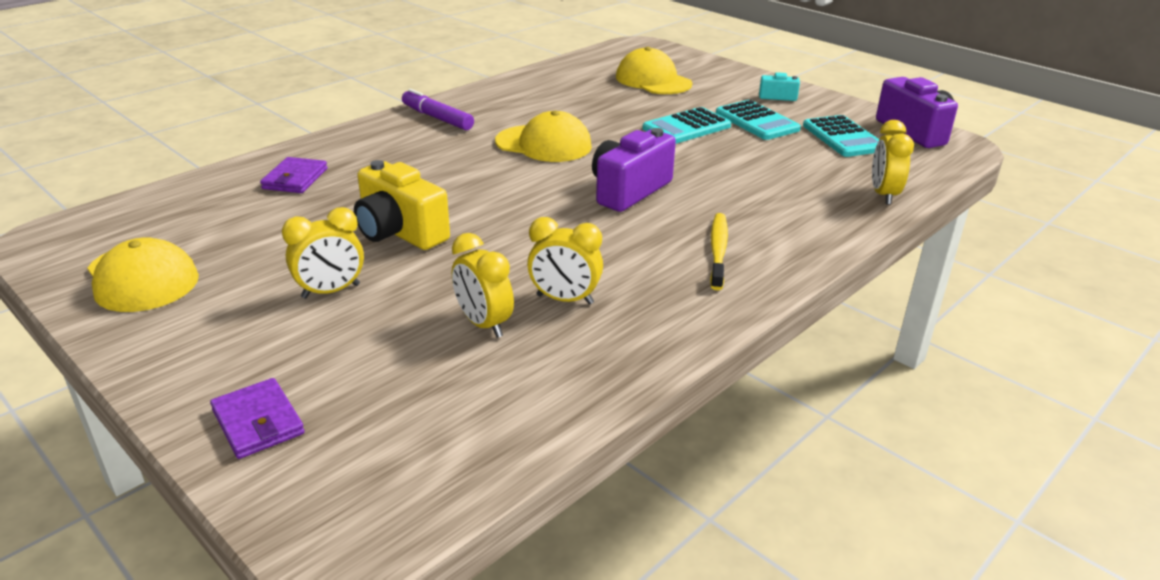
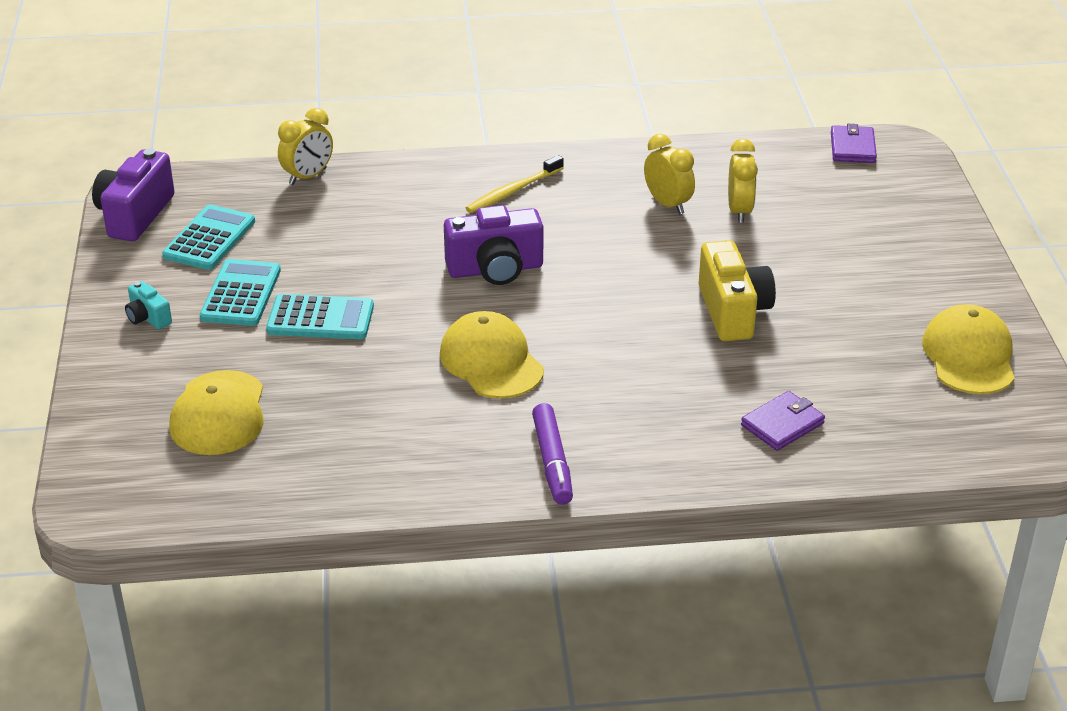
camera: 140 degrees left, 5 degrees up
purple wallet [210,378,305,459] -> purple wallet moved to [831,124,877,163]
yellow clock [282,207,364,299] -> none

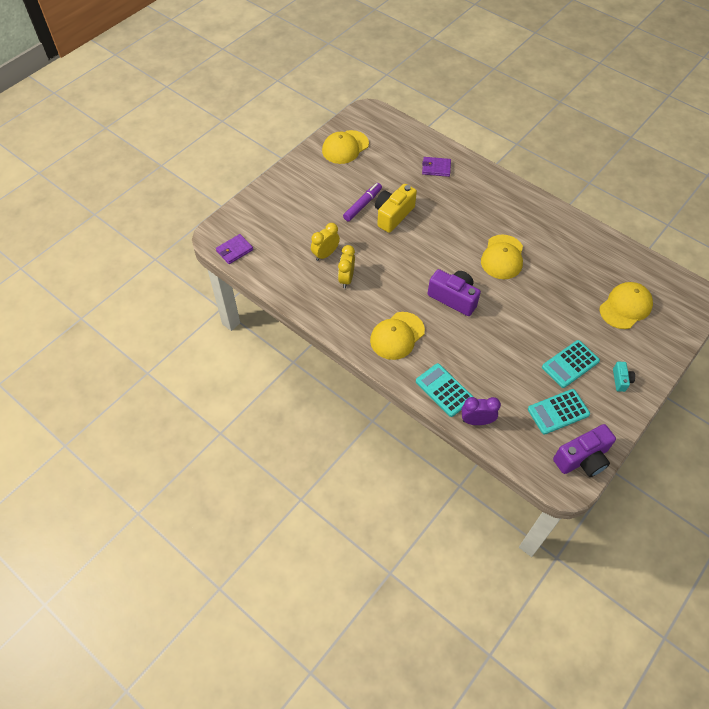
camera: 135 degrees left, 20 degrees up
turquoise calculator [266,294,374,339] -> turquoise calculator moved to [416,363,473,417]
yellow clock [278,108,333,185] -> purple clock [462,397,501,425]
yellow toothbrush [466,155,564,213] -> yellow cap [370,312,425,360]
purple marker [532,403,573,505] -> purple marker moved to [343,183,382,221]

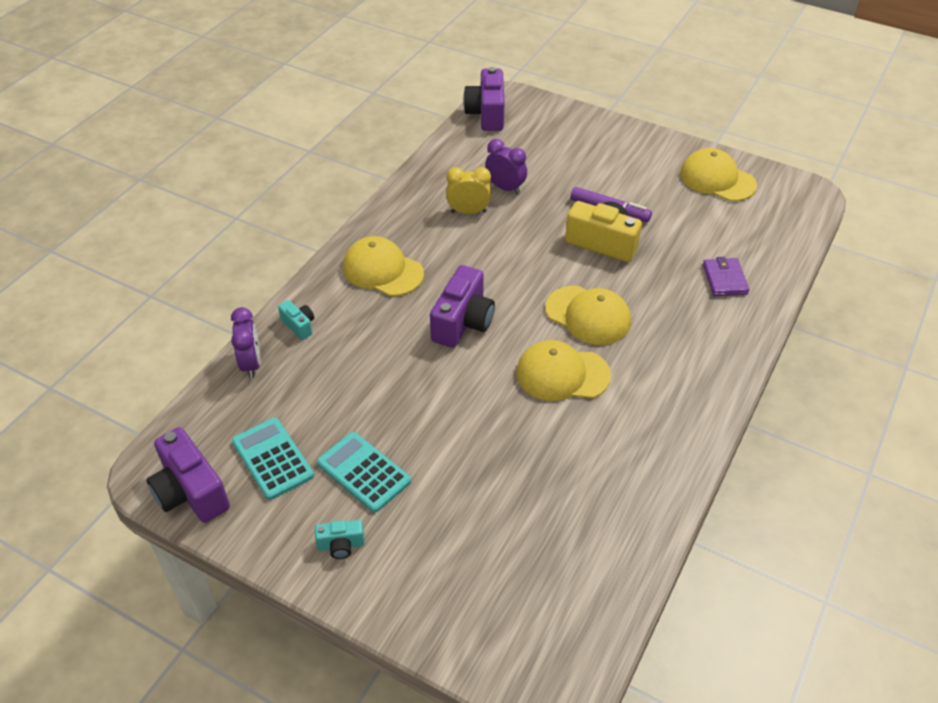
camera: 80 degrees right, 10 degrees down
purple wallet [216,234,253,264] -> purple camera [463,67,505,131]
yellow clock [311,223,340,261] -> purple clock [485,139,527,194]
turquoise calculator [416,363,473,417] -> turquoise camera [278,300,314,340]
yellow cap [600,282,653,329] -> yellow cap moved to [545,286,631,345]

